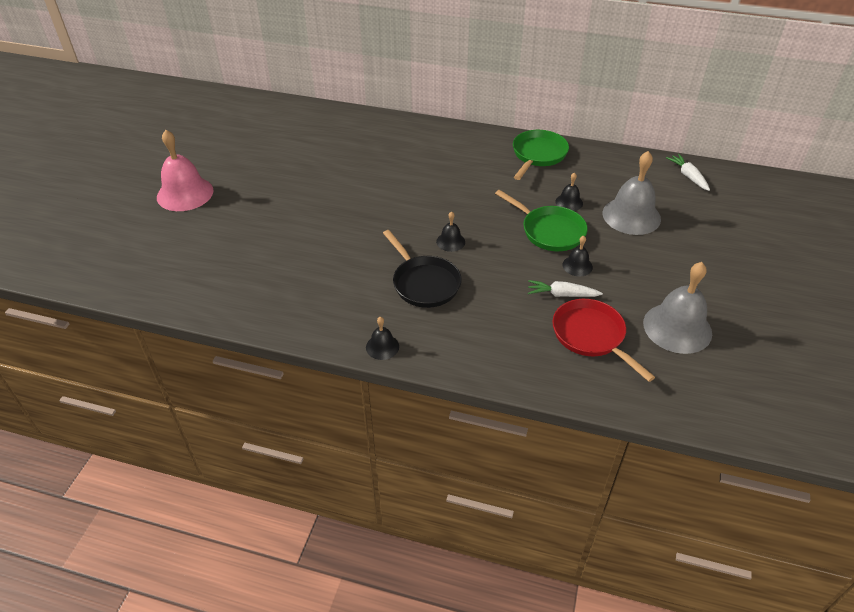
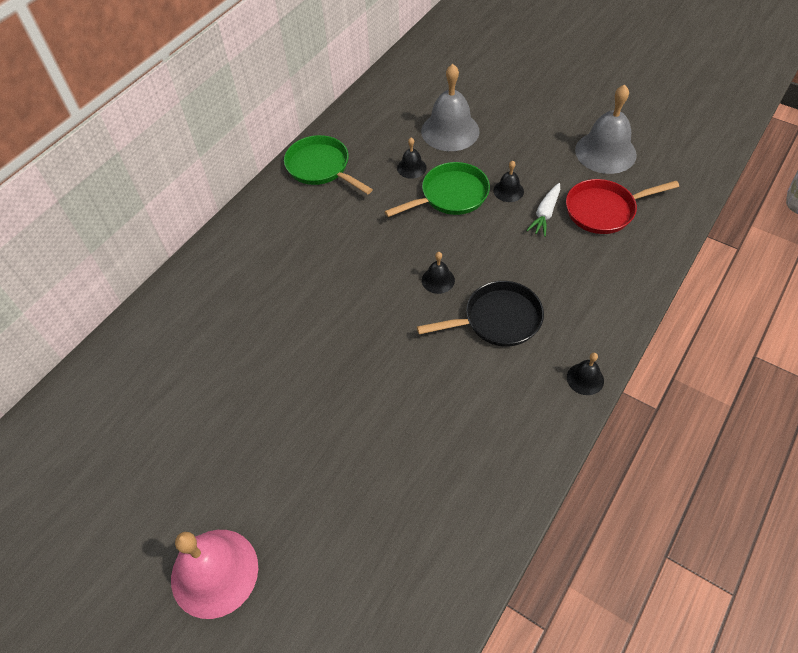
camera: 70 degrees left, 10 degrees up
white carrot [666,154,710,191] -> none

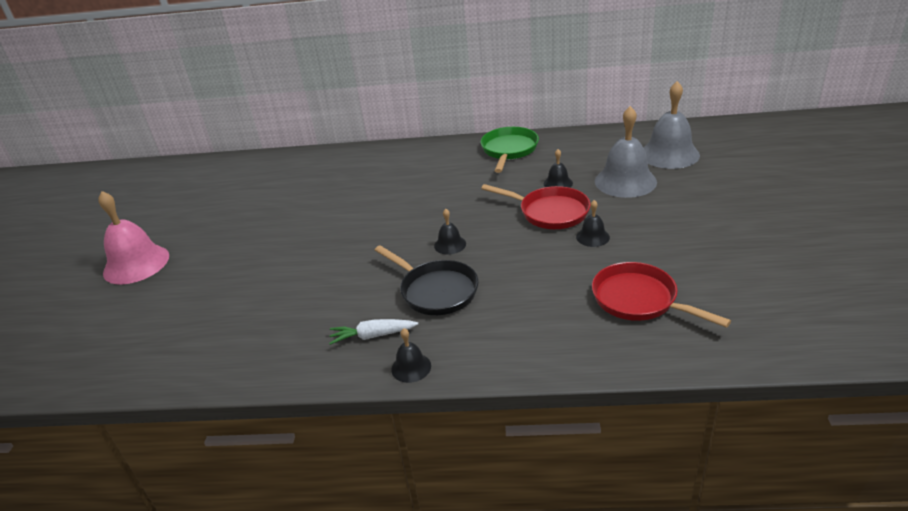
camera: 60 degrees right, 20 degrees down
green pan [385,162,490,217] -> red pan [481,184,590,229]
white carrot [526,183,560,237] -> white carrot moved to [329,319,418,345]
grey bell [575,85,637,174] -> grey bell moved to [643,81,700,169]

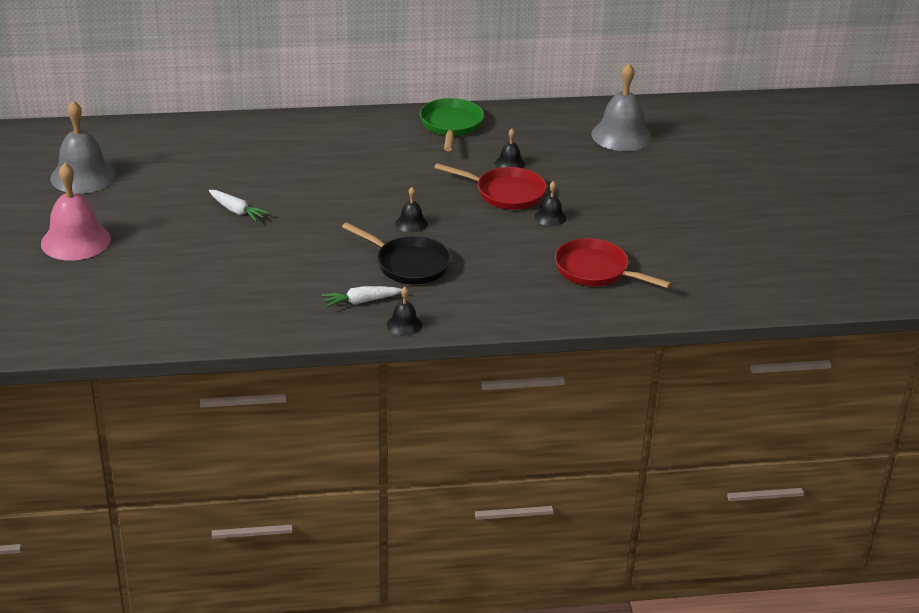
camera: 15 degrees left, 0 degrees up
grey bell [595,106,657,198] -> grey bell moved to [50,100,116,193]
none -> white carrot [209,190,270,222]

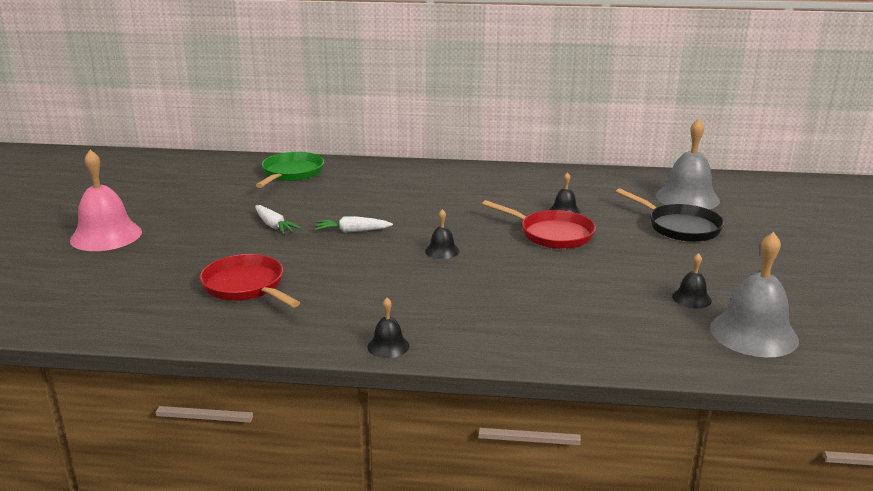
camera: 15 degrees right, 10 degrees down
grey bell [50,100,116,193] -> grey bell moved to [710,232,799,357]
white carrot [321,286,402,308] -> white carrot moved to [315,216,393,233]
black pan [342,222,451,284] -> black pan moved to [616,188,724,242]
green pan [420,98,484,151] -> green pan moved to [256,152,324,188]
black bell [535,181,567,226] -> black bell moved to [672,253,712,308]
red pan [555,238,671,288] -> red pan moved to [200,254,300,308]

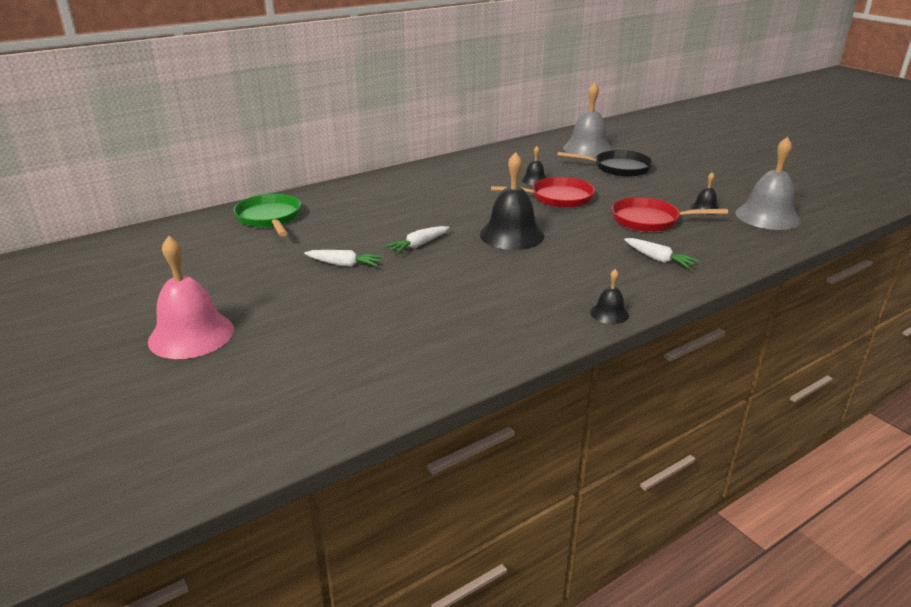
camera: 40 degrees left, 5 degrees up
red pan [200,254,300,308] -> red pan moved to [612,197,728,232]
black bell [425,209,459,259] -> black bell [480,152,544,250], size x2.06
none -> white carrot [624,238,699,269]

